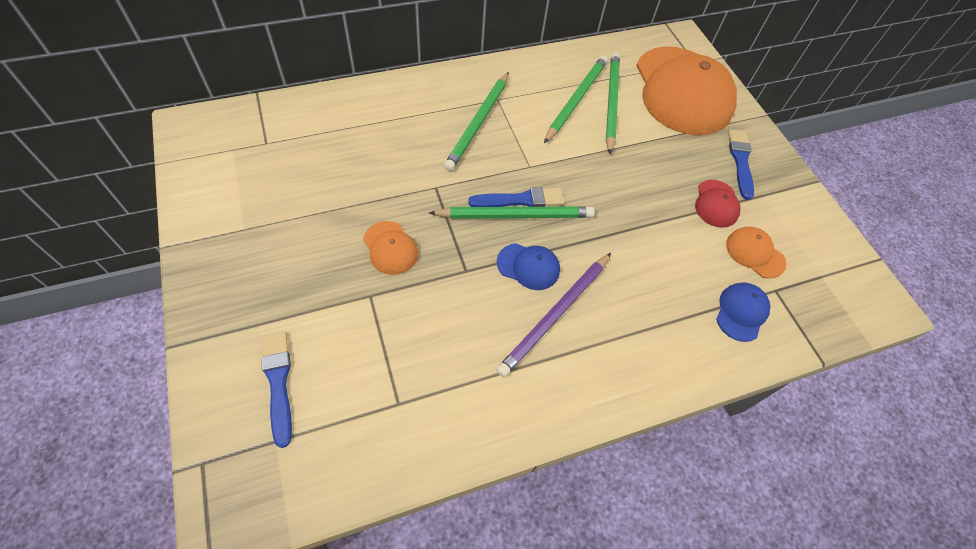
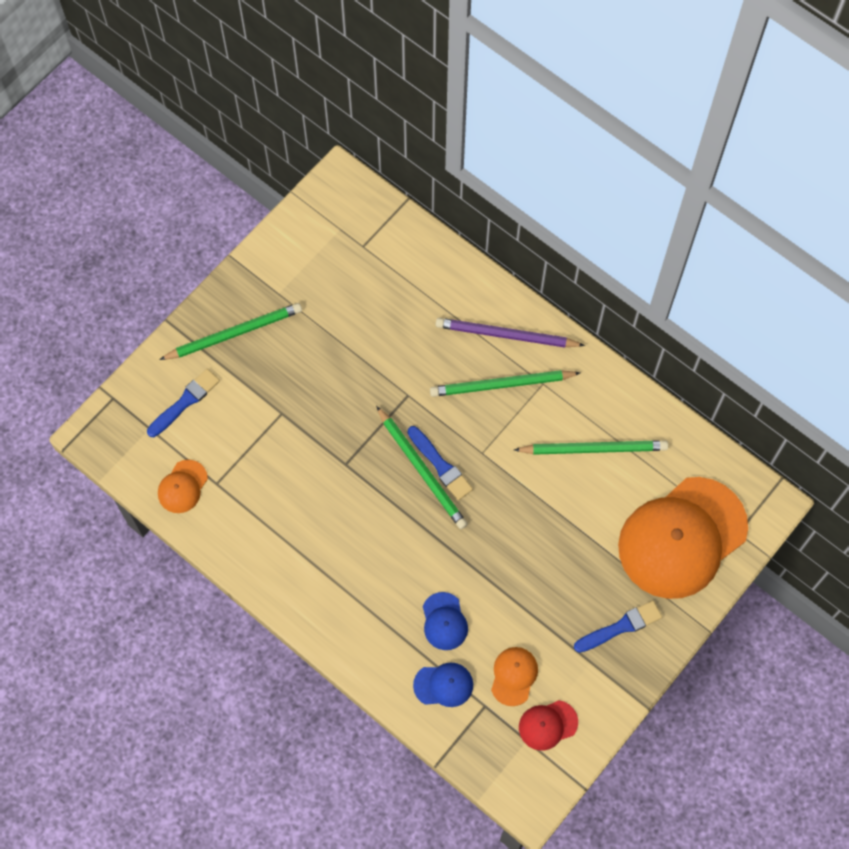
camera: 65 degrees right, 10 degrees up
orange cap [363,221,418,275] -> orange cap moved to [158,460,208,513]
purple pencil [496,253,611,377] -> purple pencil moved to [436,318,585,348]
blue cap [497,243,560,290] -> blue cap moved to [423,592,468,650]
green pencil [606,52,620,154] -> green pencil moved to [159,303,302,360]
red cap [695,180,740,228] -> red cap moved to [519,700,578,751]

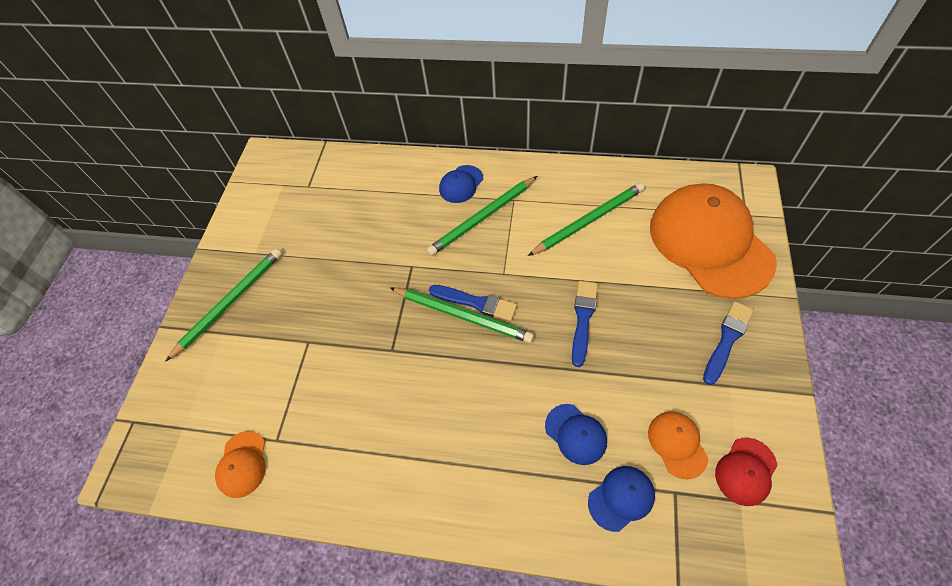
camera: 25 degrees left, 10 degrees down
blue brush [147,369,220,437] -> blue brush moved to [572,281,598,367]
purple pencil [436,318,585,348] -> blue cap [439,165,483,203]
orange cap [618,477,748,599] -> orange cap turned 135 degrees clockwise [650,183,777,299]

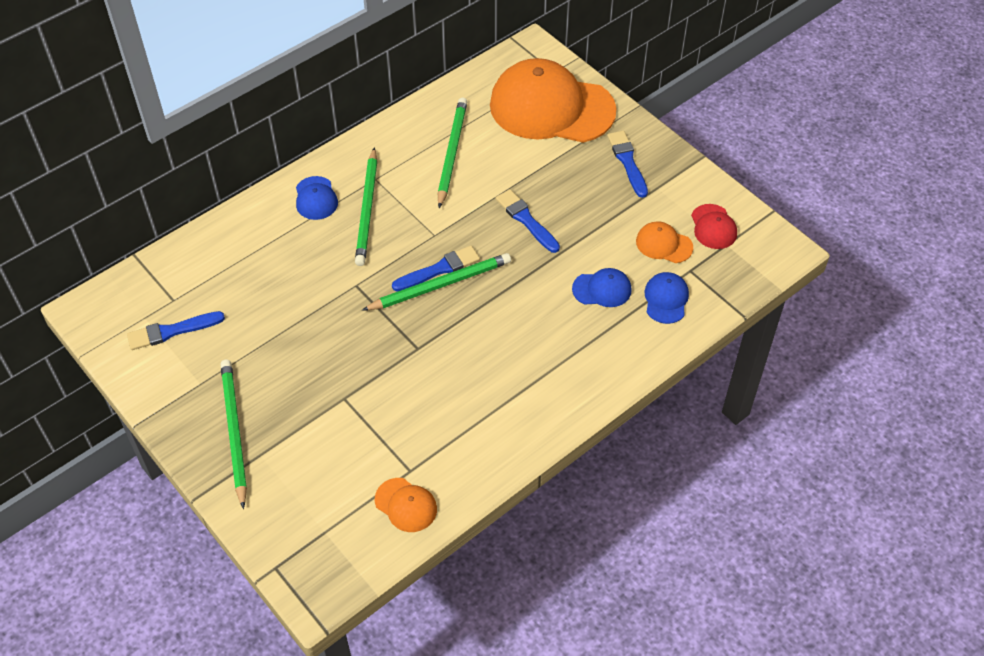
camera: 55 degrees left, 5 degrees down
none -> blue brush [127,311,225,350]

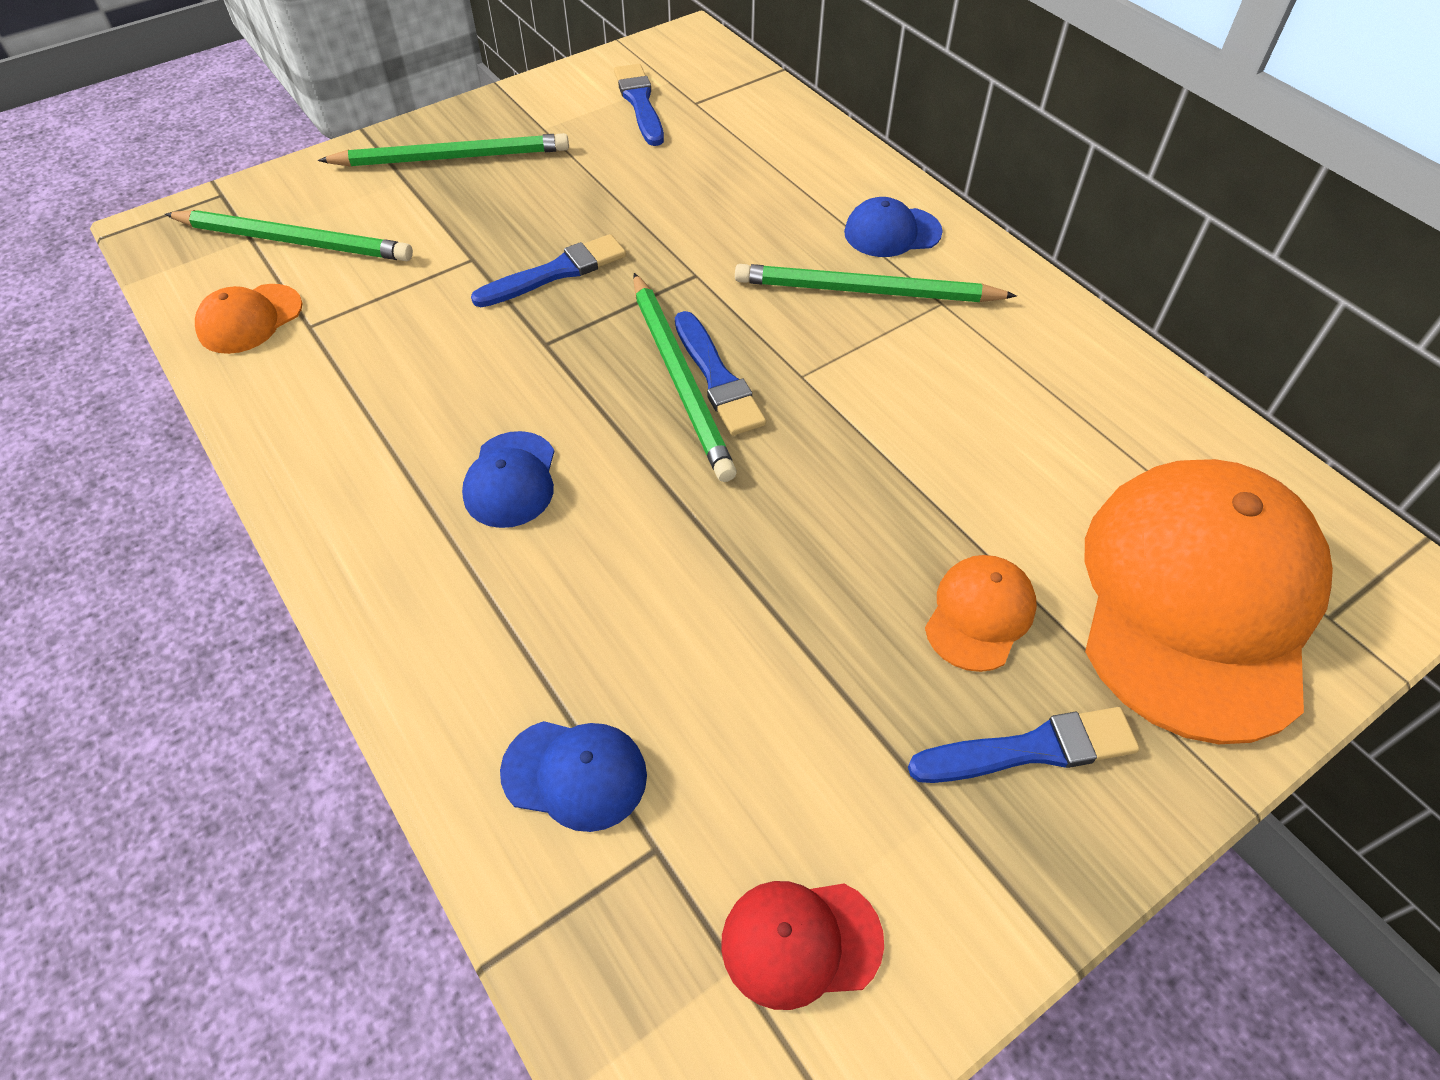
camera: 95 degrees right, 0 degrees up
green pencil [438,98,467,208] -> green pencil moved to [165,210,413,261]
blue brush [496,189,560,253] -> blue brush moved to [471,234,626,307]
blue cap [572,268,631,307] -> blue cap moved to [462,431,554,528]
orange cap [636,221,693,263] -> orange cap moved to [925,555,1037,672]

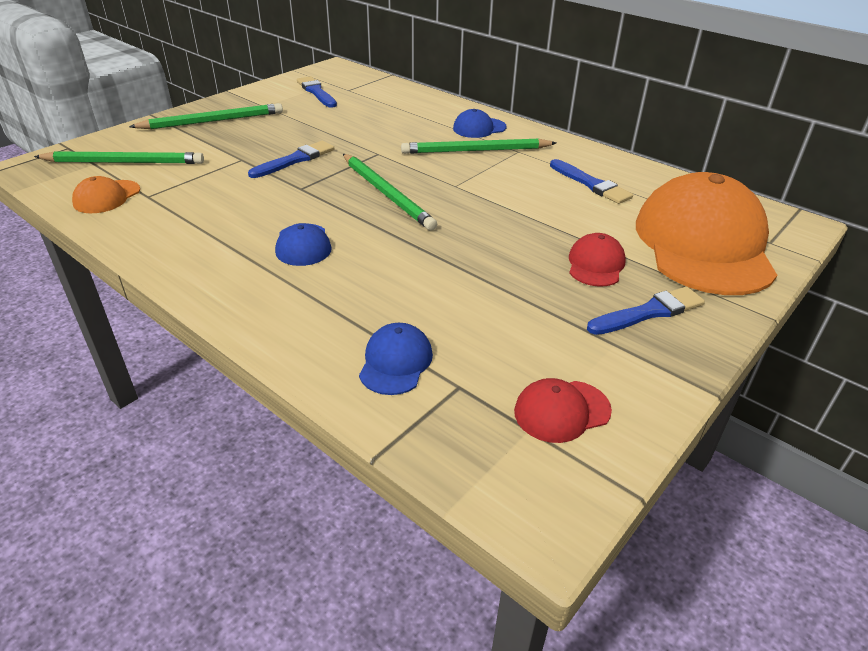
camera: 15 degrees left, 15 degrees down
blue cap [500,721,647,832] -> blue cap turned 75 degrees counterclockwise [359,323,433,395]
blue brush [675,311,766,436] -> blue brush moved to [550,159,633,204]
orange cap [925,555,1037,672] -> red cap [569,233,626,287]

